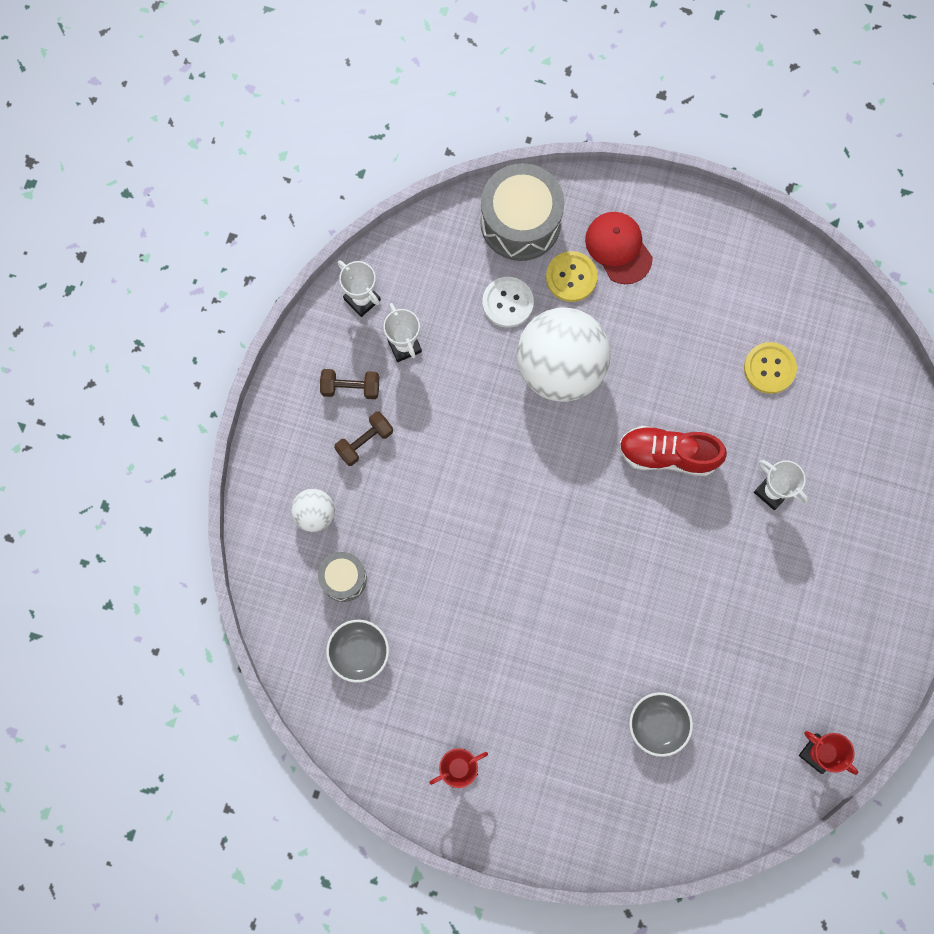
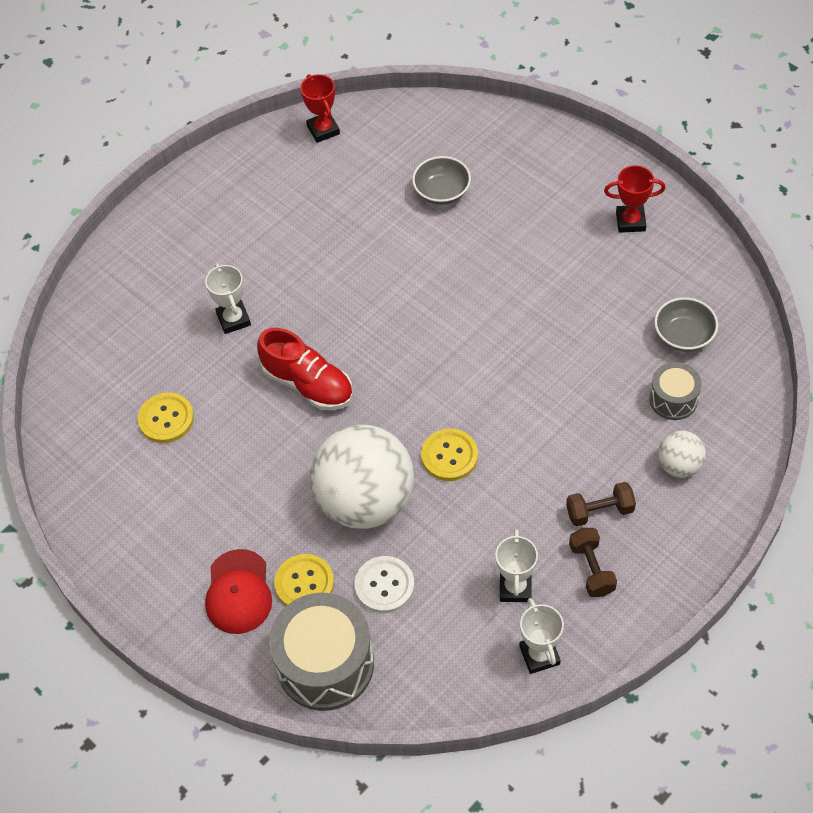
camera: 150 degrees left, 20 degrees down
brown dumbbell [320,369,379,399] -> brown dumbbell turned 45 degrees clockwise [569,528,617,597]
none -> yellow button [421,428,478,481]

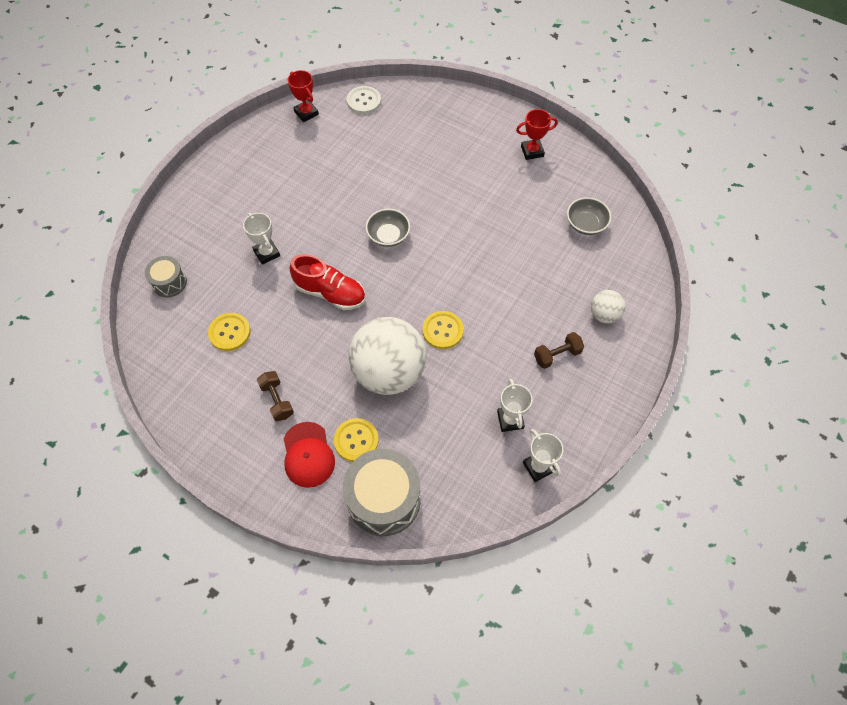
camera: 15 degrees left, 5 degrees up
white button [355,556,414,613] -> white button moved to [347,86,381,114]
grey bowl [412,156,471,205] -> grey bowl moved to [366,209,410,247]
brown dumbbell [569,528,617,597] -> brown dumbbell moved to [257,371,294,421]
grey drum [649,362,702,420] -> grey drum moved to [145,256,187,298]

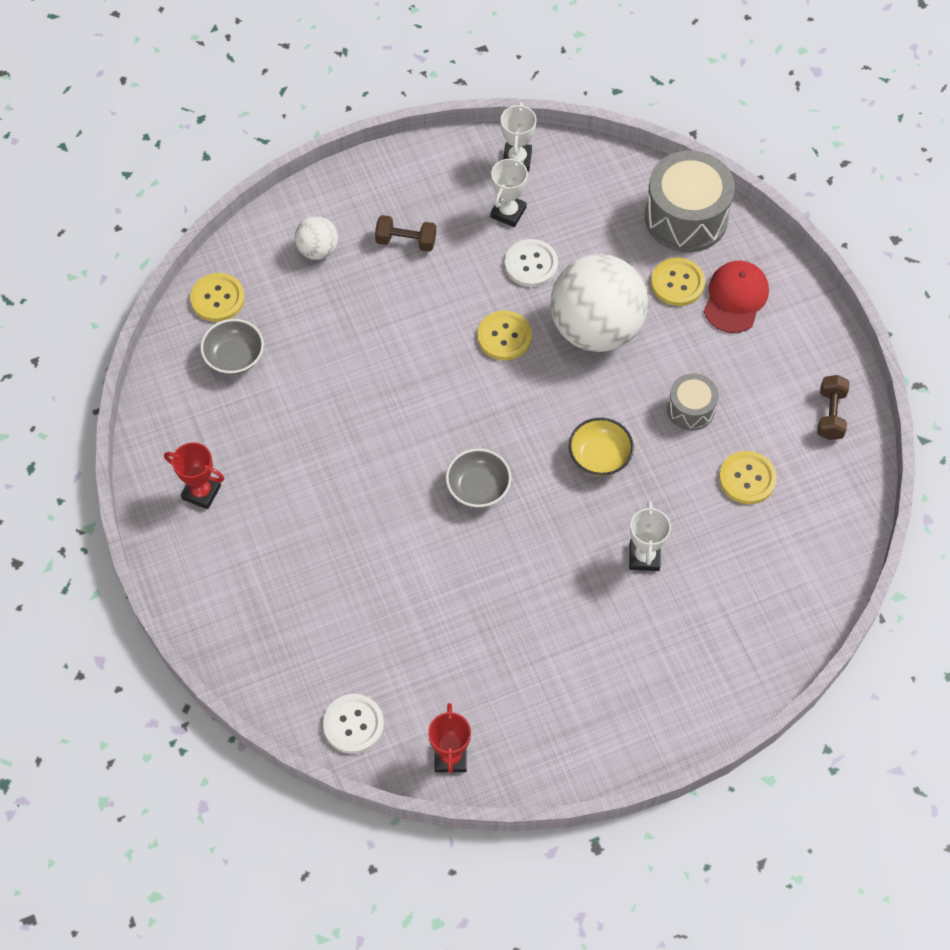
camera: 145 degrees left, 0 degrees up
grey drum [145,256,187,298] -> grey drum moved to [667,373,719,431]
brown dumbbell [257,371,294,421] -> brown dumbbell moved to [817,375,850,440]
red shoe [290,254,366,310] -> yellow bowl [569,418,634,476]
none -> yellow button [190,273,245,322]
none -> white button [505,239,558,287]

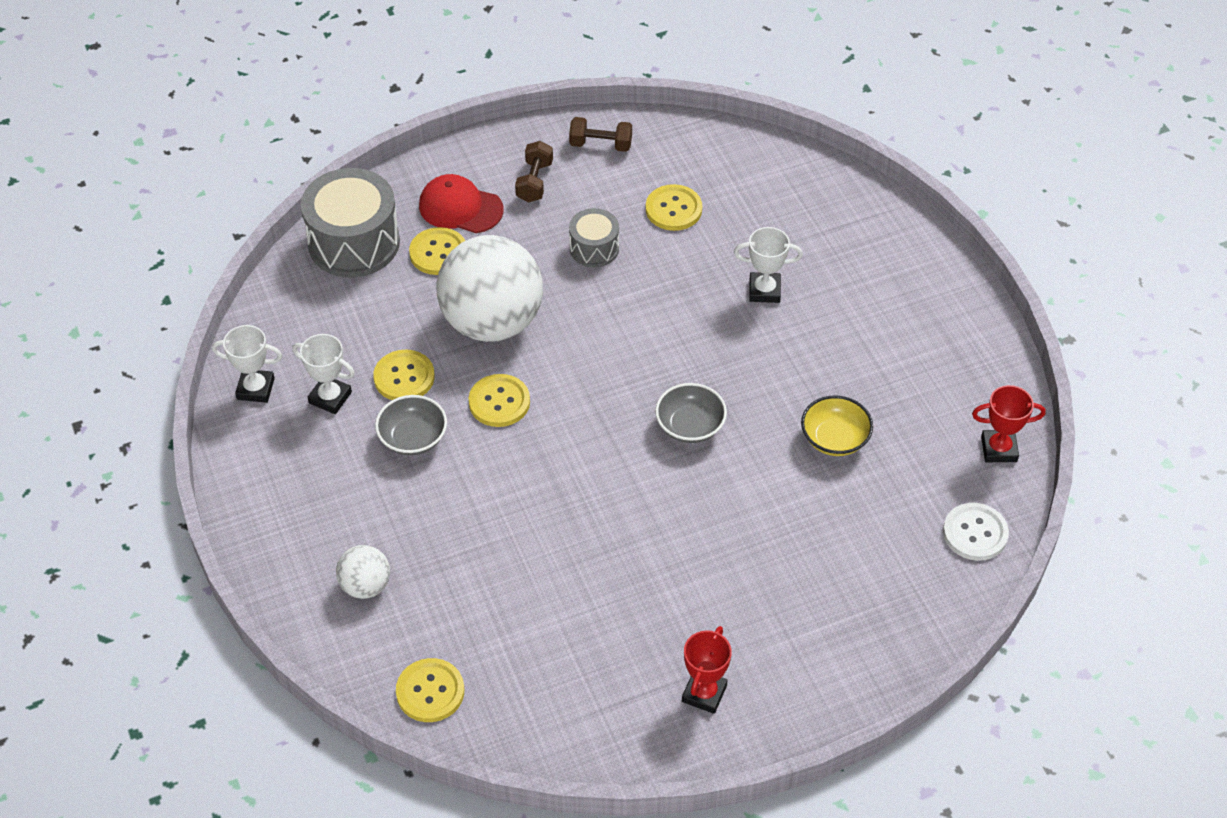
camera: 90 degrees left, 10 degrees down
grey bowl [200,319,264,375] -> grey bowl moved to [375,395,447,456]
brown dumbbell [375,215,436,252] -> brown dumbbell moved to [515,141,553,203]
white button [505,239,558,287] -> yellow button [373,350,435,400]
yellow bowl [569,418,634,476] -> yellow bowl moved to [801,396,873,456]

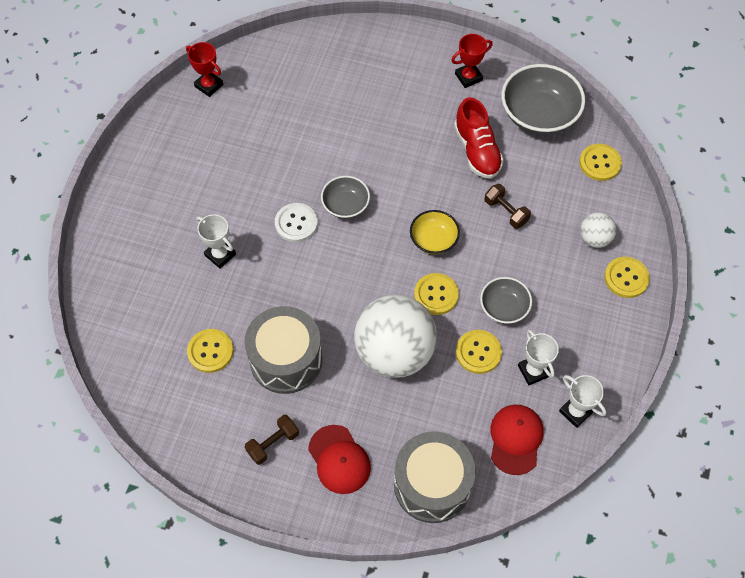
camera: 140 degrees left, 10 degrees up
yellow button [409,227,465,275] -> yellow button moved to [604,257,650,298]
brown dumbbell [569,117,632,152] -> brown dumbbell moved to [485,184,531,229]
grey drum [569,208,619,267] -> grey drum [244,306,323,394], size x1.85
yellow bowl [801,396,873,456] -> yellow bowl moved to [410,210,460,254]
white button [943,503,1009,561] -> white button moved to [275,203,318,242]
none -> red shoe [454,97,504,179]
none -> red cap [490,405,544,475]
none -> grey bowl [501,64,585,135]

